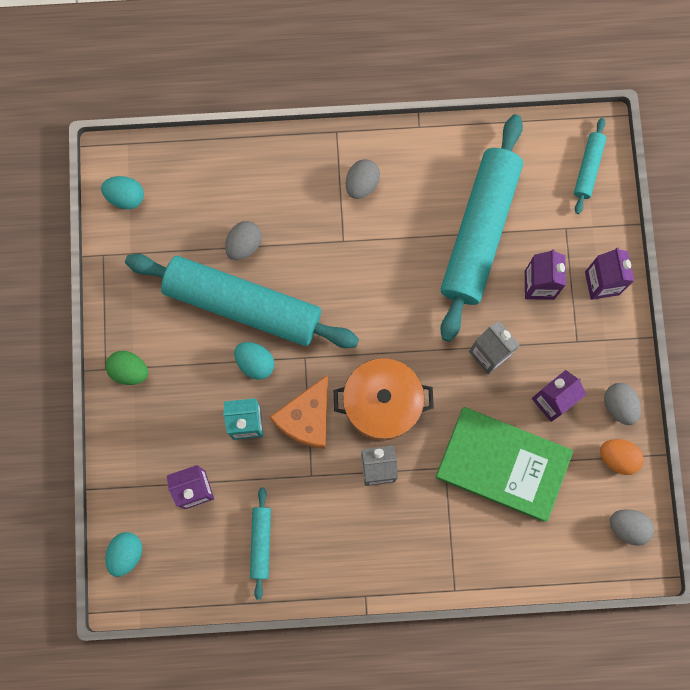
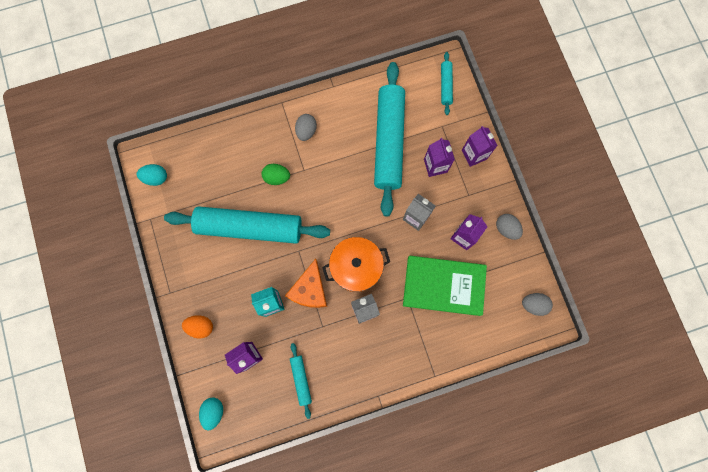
camera: 15 degrees left, 0 degrees up
green egg [106,351,148,385] -> green egg moved to [261,164,290,185]
grey egg [225,221,262,260] -> none
turquoise egg [234,342,275,380] -> none
orange egg [600,439,644,475] -> orange egg moved to [182,315,213,339]

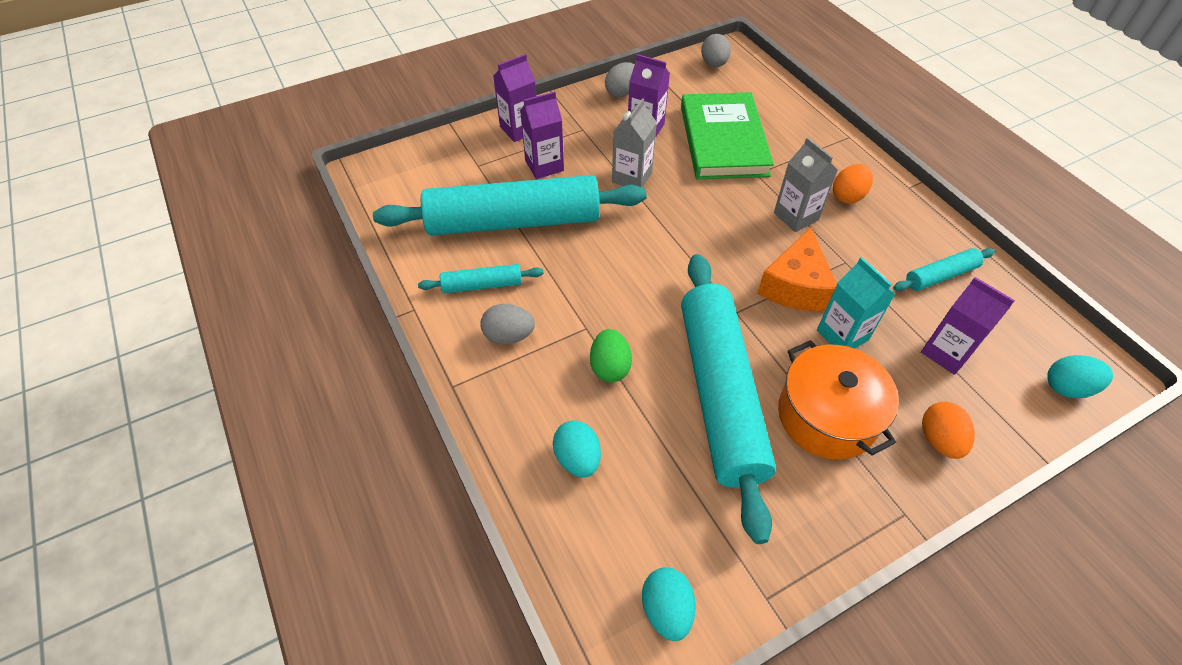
camera: 100 degrees left, 25 degrees down
orange cheese [285,259,327,308] -> orange cheese turned 105 degrees clockwise [757,228,837,311]
orange pot [322,237,390,292] -> orange pot moved to [778,340,899,460]
turquoise rolling pin [441,52,453,115] -> turquoise rolling pin moved to [418,264,544,293]
none -> turquoise egg [553,420,601,478]
none -> orange egg [833,164,873,204]

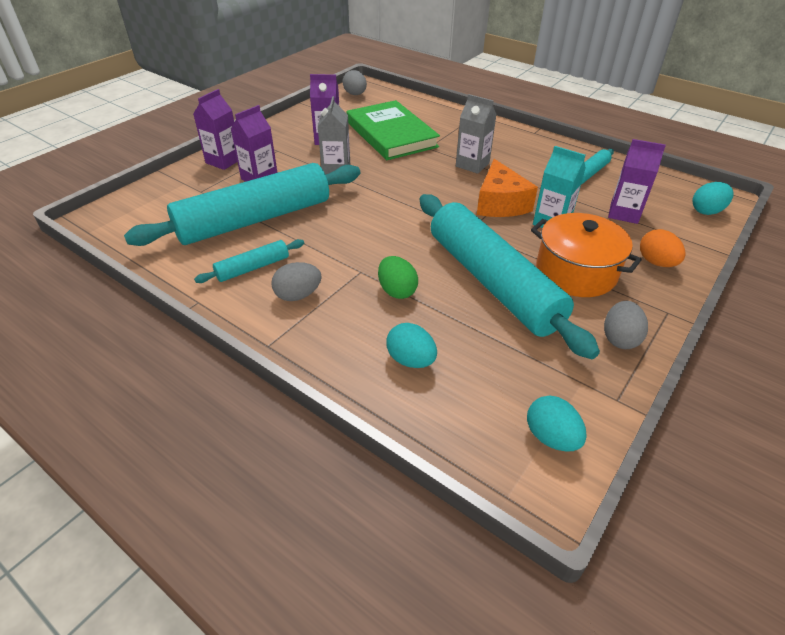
camera: 25 degrees left, 10 degrees down
grey egg [605,62,635,97] -> grey egg moved to [604,301,648,349]
orange egg [833,164,873,204] -> none

